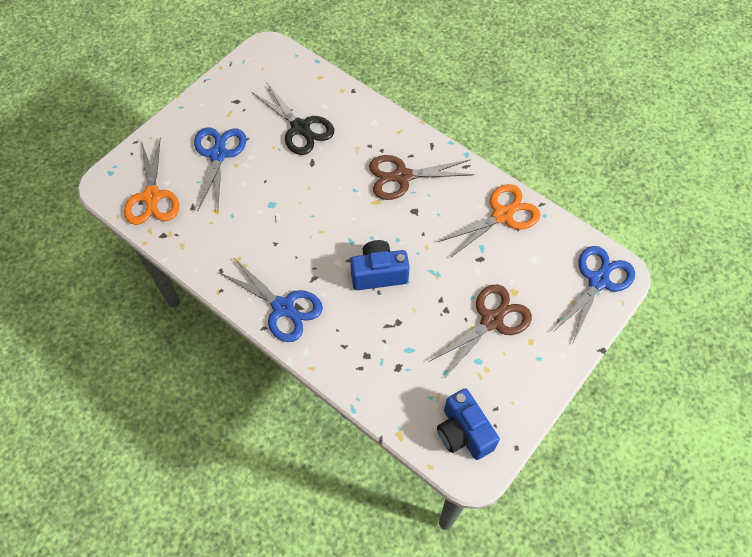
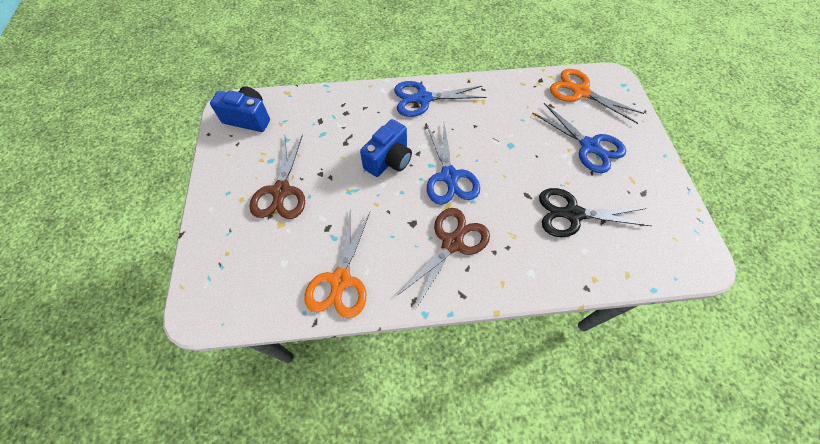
camera: 135 degrees right, 0 degrees up
blue scissors [554,246,635,342] -> blue scissors moved to [426,123,480,205]

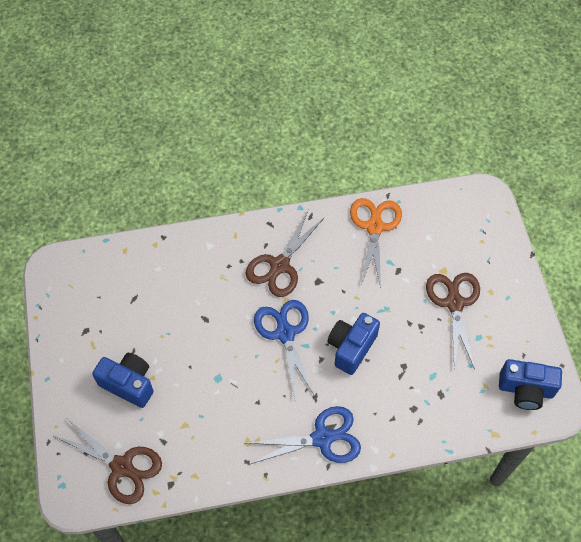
camera: 175 degrees right, 0 degrees up
blue scissors [532,103,626,173] -> blue camera [92,353,154,408]
black scissors [539,188,651,237] -> none
orange scissors [550,69,644,124] -> brown scissors [54,419,162,504]

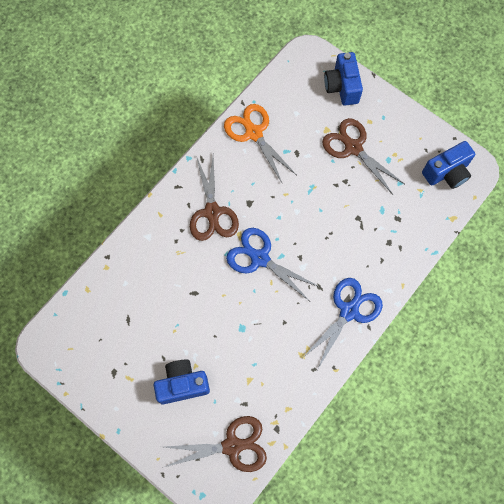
camera: 40 degrees left, 10 degrees up
blue camera [327,313,380,375] -> blue camera moved to [324,52,363,106]

